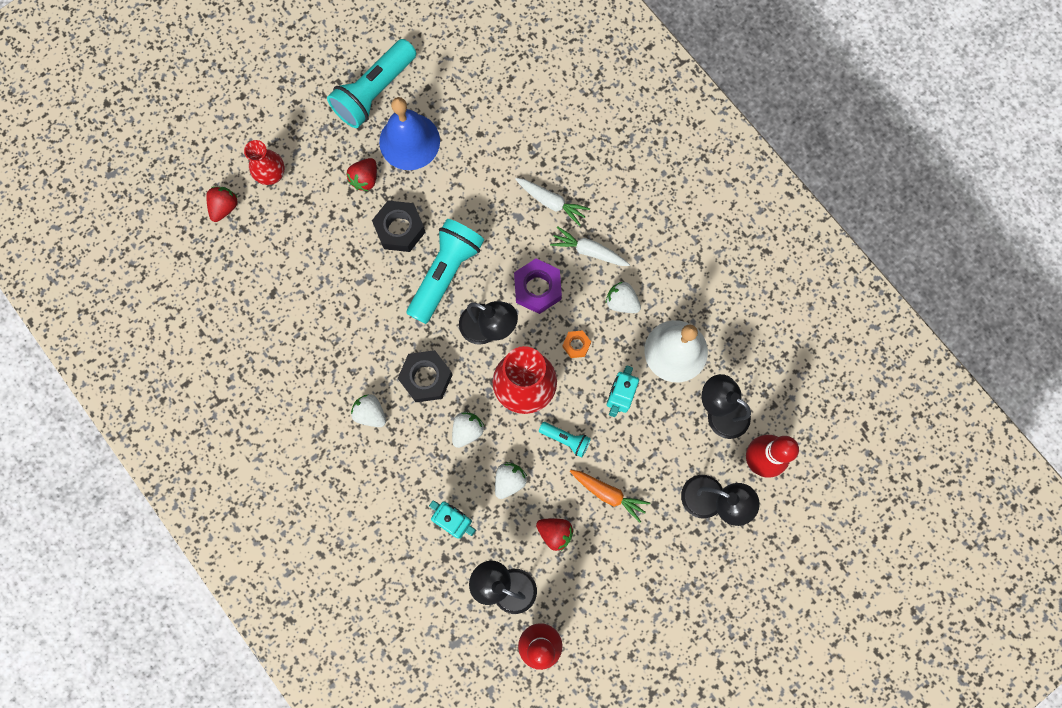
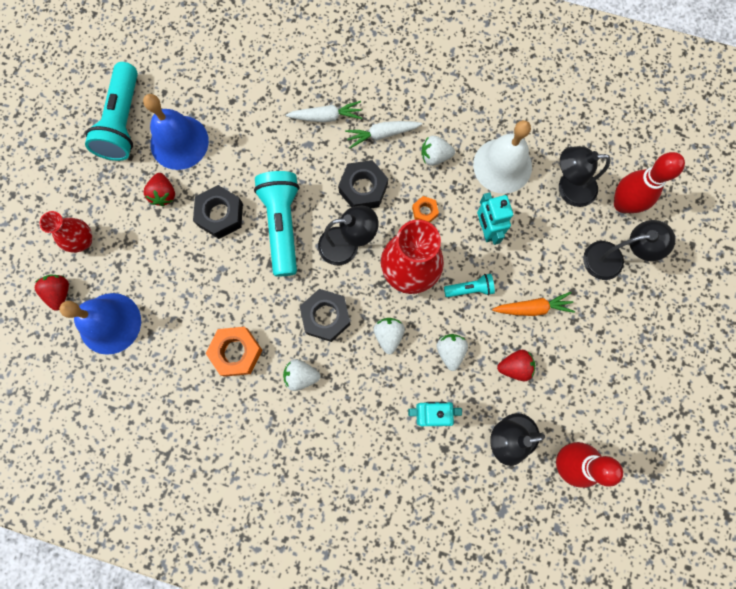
camera: 35 degrees left, 0 degrees up
purple nut [514,259,562,314] -> black nut [338,160,388,208]
none -> blue bell [59,293,141,355]
none -> orange nut [206,327,262,377]

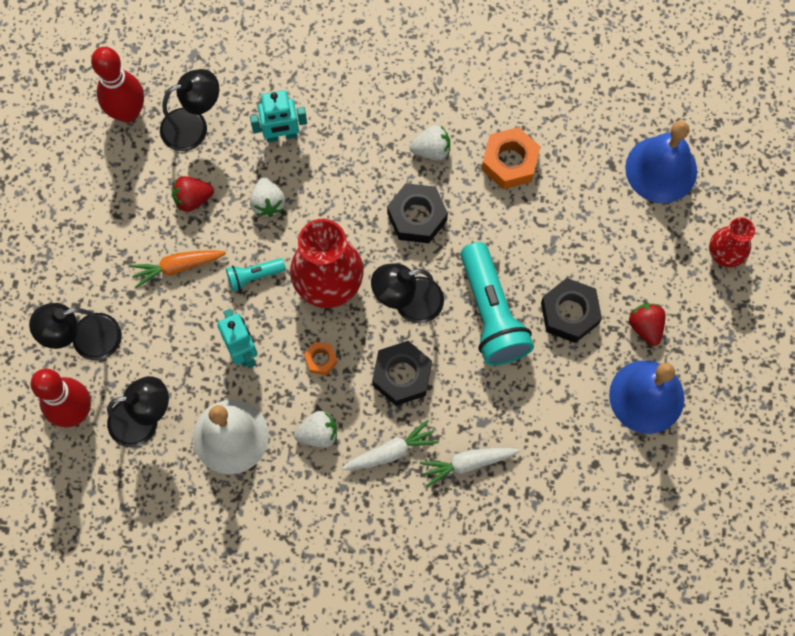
camera: 170 degrees right, 5 degrees down
red strawberry [35,275,69,310] -> none
turquoise flashlight [85,62,138,161] -> none
white strawberry [373,318,405,354] -> none

